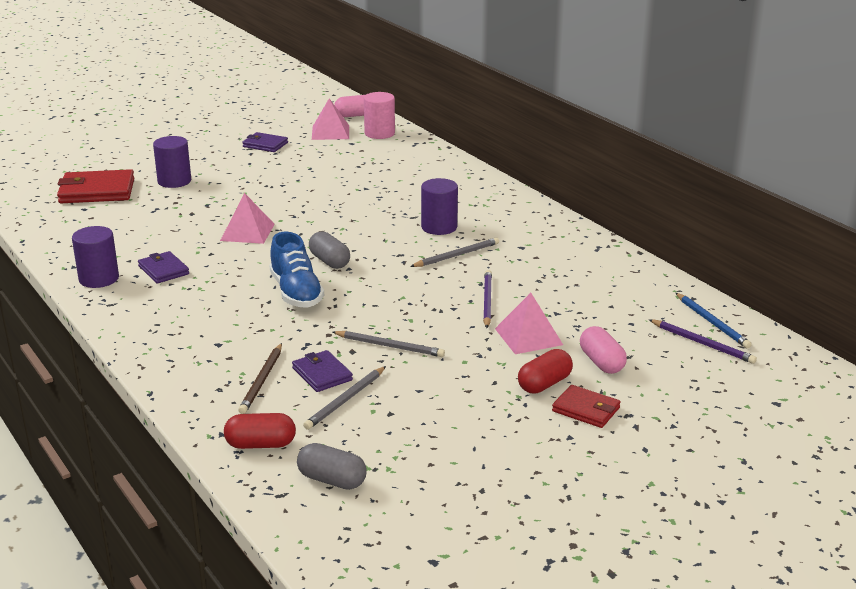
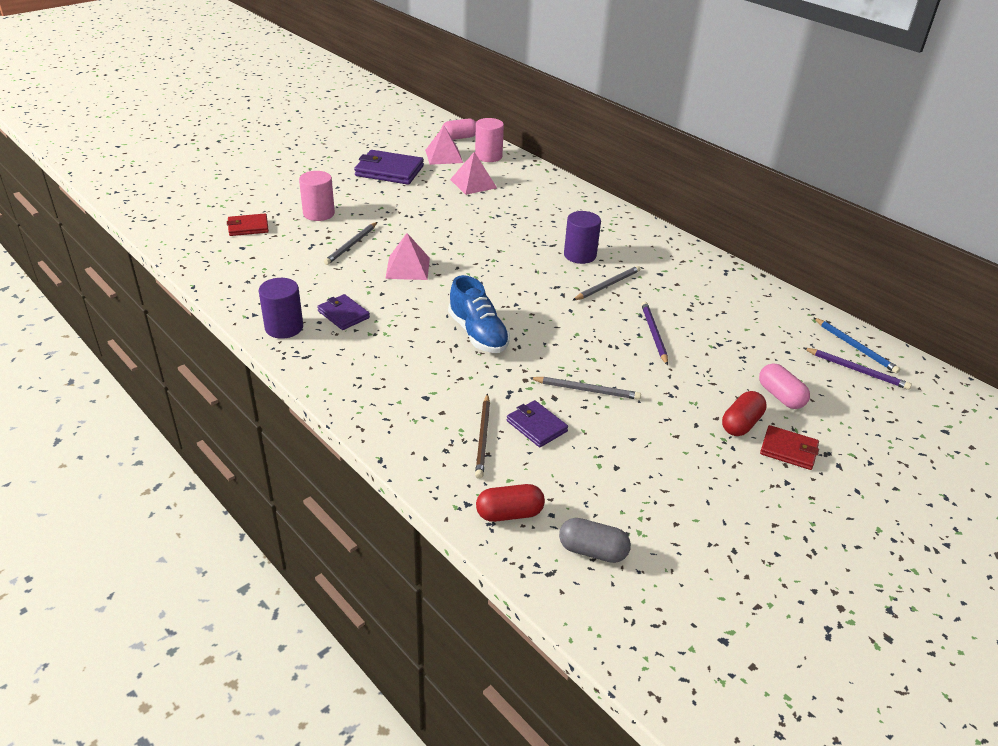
camera: 10 degrees left, 10 degrees up
red wallet [57,169,134,203] -> red wallet [227,214,269,236], size x0.58
purple cylinder [153,136,192,188] -> pink cylinder [299,171,335,221]
purple wallet [242,132,288,152] -> purple wallet [354,150,424,185], size x1.71
grey pencil [303,366,386,430] -> grey pencil moved to [324,222,377,265]
grey capsule [309,231,350,269] -> none
pink pyramid [495,293,563,354] -> pink pyramid moved to [450,152,497,195]

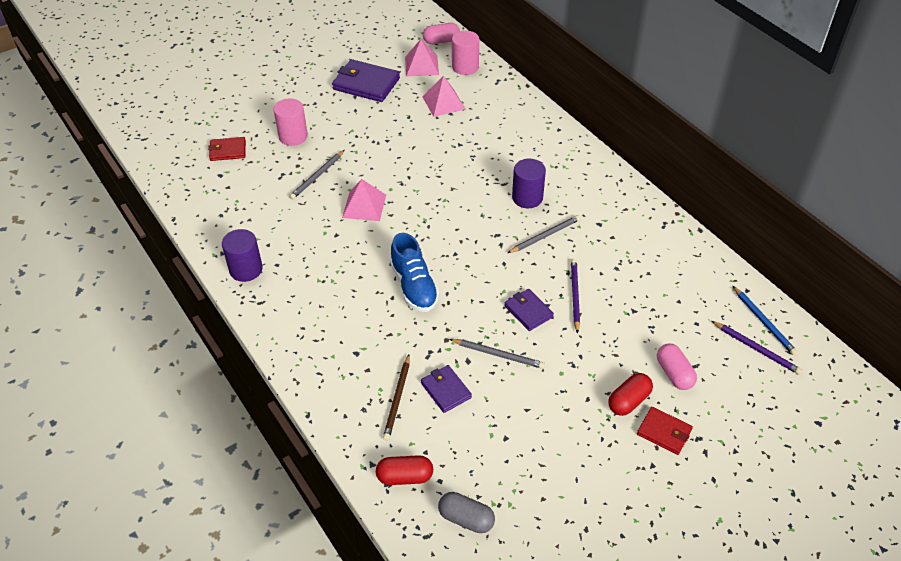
camera: 10 degrees right, 10 degrees up
purple wallet [317,294,370,330] -> purple wallet moved to [504,289,554,331]

